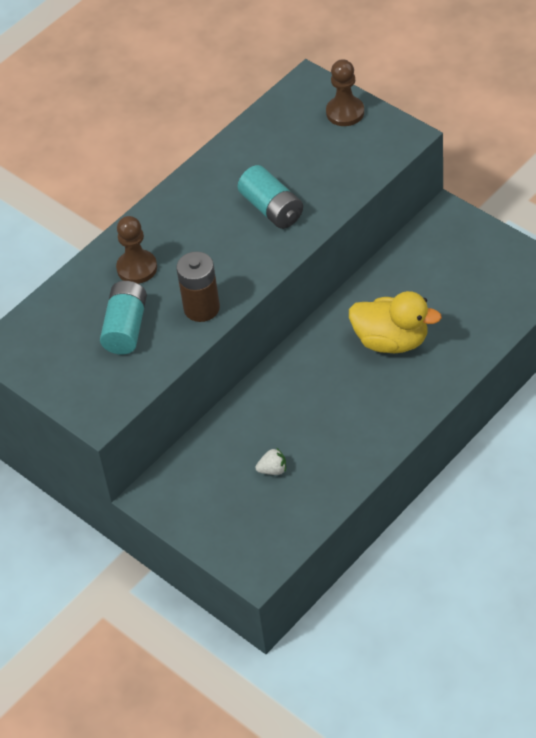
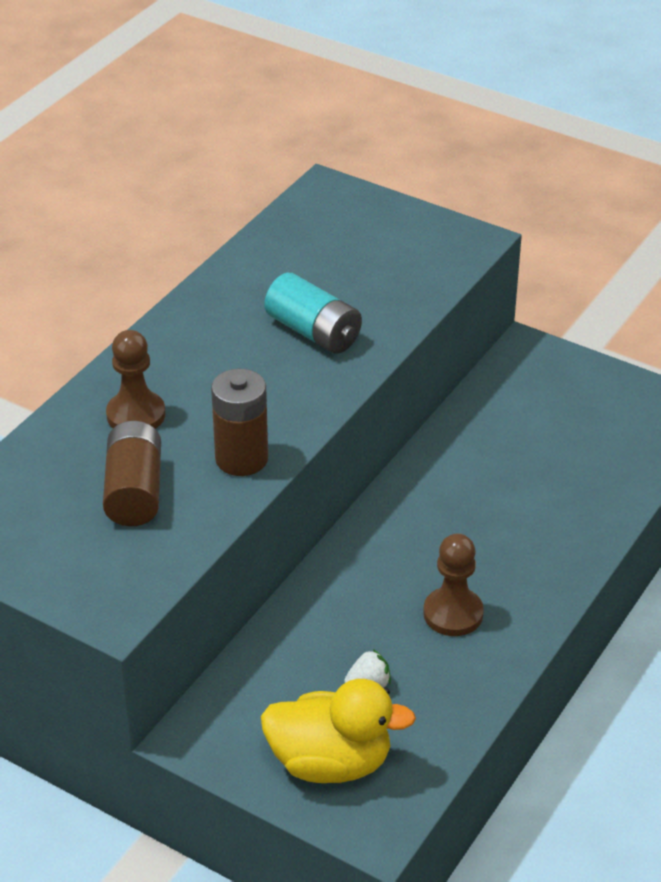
camera: 15 degrees left, 10 degrees down
turquoise battery [100,281,147,355] -> brown battery [103,421,161,526]
brown pawn [326,59,364,126] -> brown pawn moved to [423,534,484,636]
yellow duck [349,291,442,353] -> yellow duck moved to [261,679,416,783]

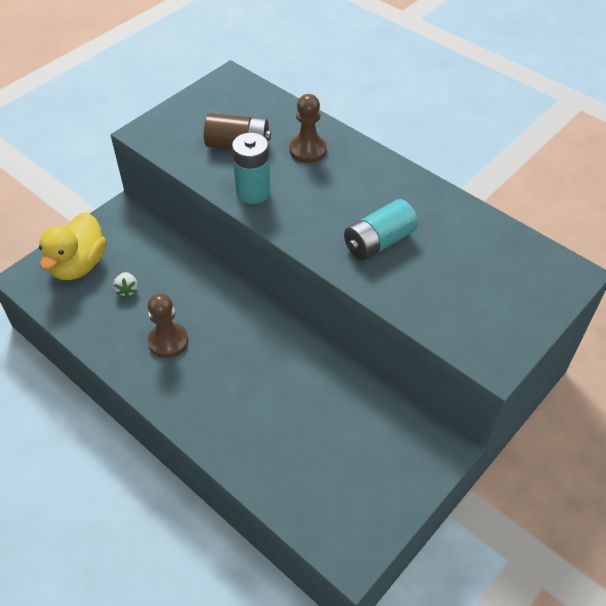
camera: 100 degrees right, 10 degrees up
brown battery [211,369,268,476] -> turquoise battery [232,133,270,204]

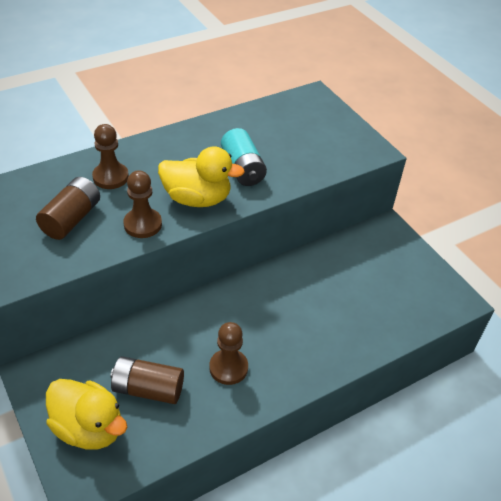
camera: 75 degrees left, 5 degrees down
white strawberry [113,272,138,298] -> brown battery [110,356,184,404]
turquoise battery [232,133,270,204] -> brown pawn [123,170,162,238]
none -> yellow duck [158,146,245,207]

